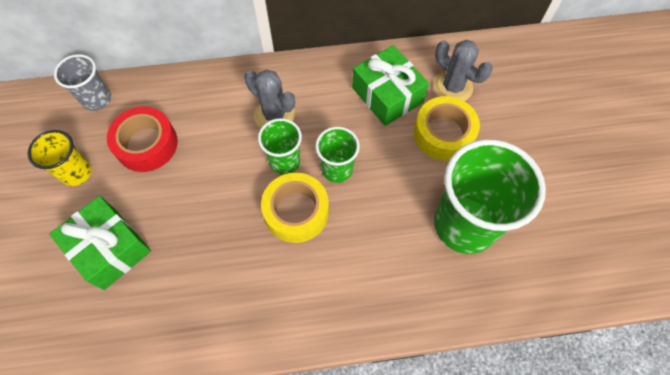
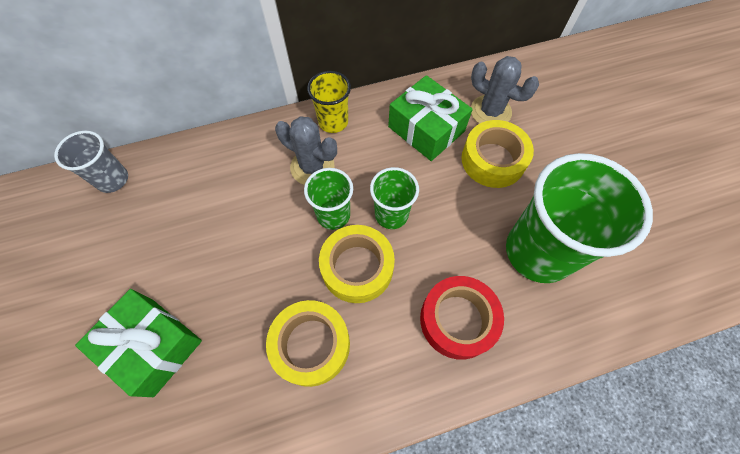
camera: 10 degrees left, 0 degrees up
yellow cup [27,130,92,186] -> yellow cup moved to [307,71,351,133]
red tape [107,107,178,172] -> red tape moved to [420,276,504,360]
none -> yellow tape [266,300,350,387]

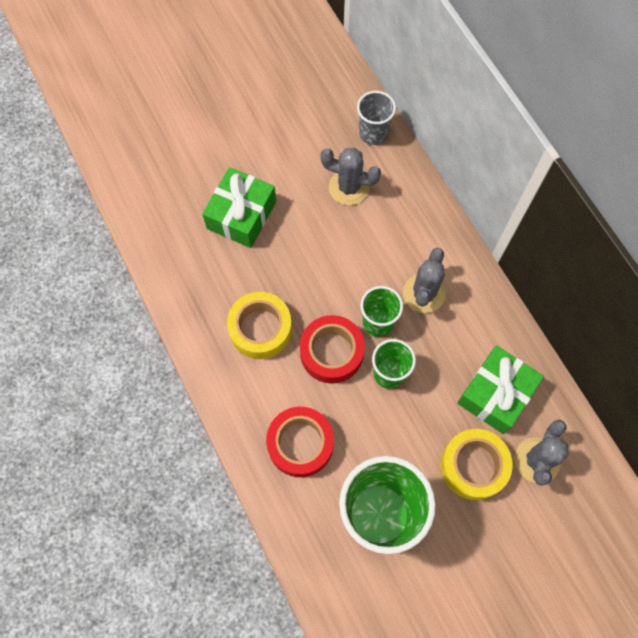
camera: 80 degrees right, 5 degrees up
yellow cup [307,71,351,133] -> none
yellow tape [319,225,395,303] -> red tape [300,315,365,384]
none -> grey cactus [320,148,381,205]

